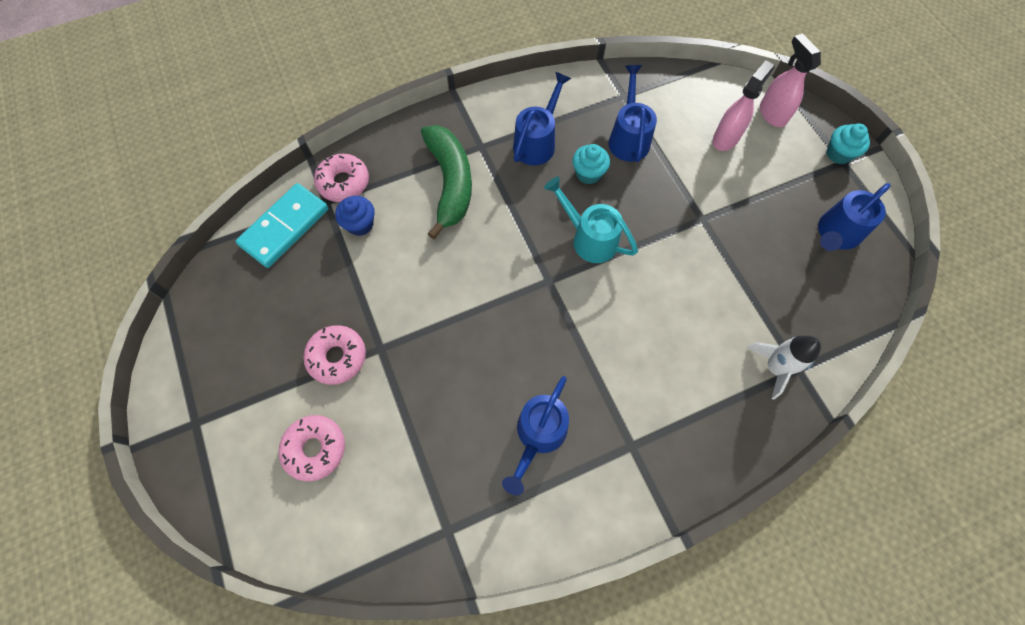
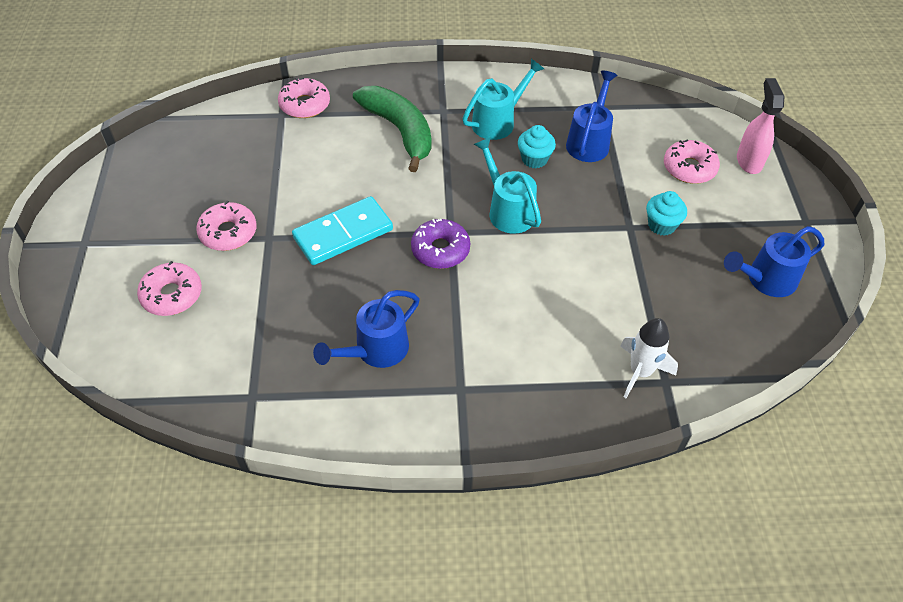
camera: 20 degrees right, 15 degrees down
turquoise domino [236,183,329,268] -> turquoise domino moved to [292,196,393,265]
blue cupcake [335,196,375,236] -> none
green banana [421,125,472,239] -> green banana turned 45 degrees counterclockwise [353,86,432,172]
blue watering can [513,72,571,165] -> turquoise watering can [462,59,544,140]
pink spray bottle [713,60,775,151] -> pink donut [664,140,720,184]
turquoise cupcake [827,123,870,164] -> turquoise cupcake moved to [646,191,687,236]
none -> purple donut [411,219,470,269]

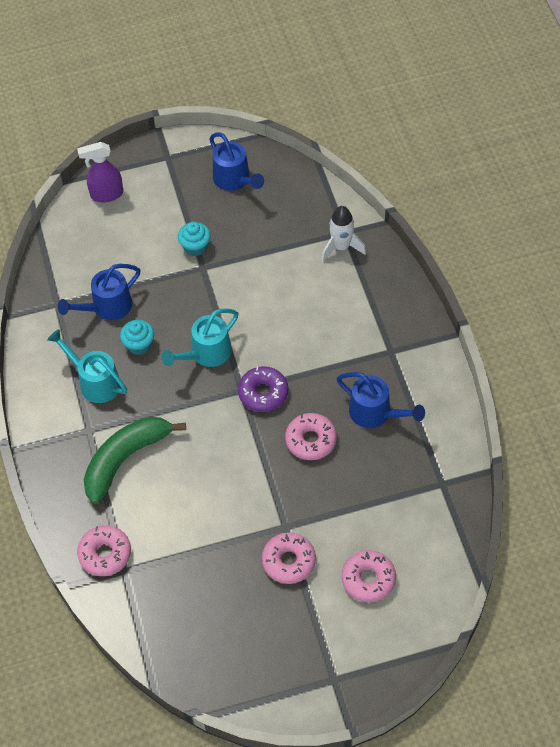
camera: 100 degrees left, 5 degrees up
turquoise domino [292,196,393,265] -> none
blue watering can [566,70,617,162] -> blue watering can turned 45 degrees counterclockwise [58,264,140,320]
pink donut [664,140,720,184] -> pink donut moved to [285,413,337,460]
pink spray bottle [737,78,785,174] -> purple spray bottle [77,142,123,203]

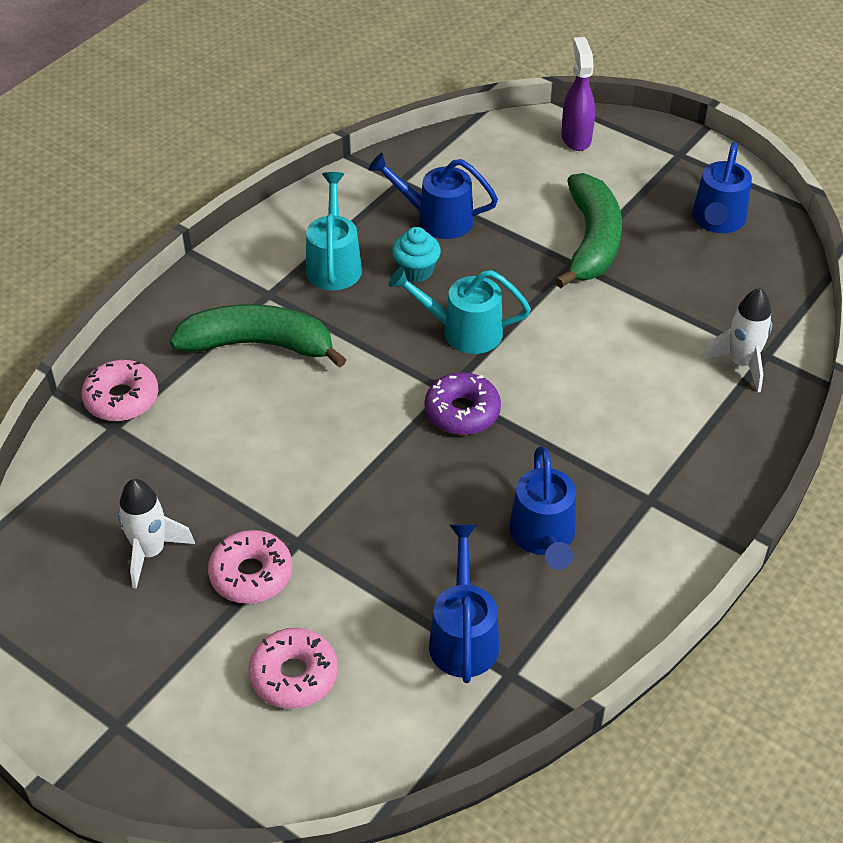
camera: 50 degrees right, 10 degrees down
purple spray bottle [77,142,123,203] -> purple spray bottle turned 45 degrees clockwise [561,37,595,151]
turquoise cupcake [178,222,211,256] -> green banana [555,173,622,288]
pink donut [285,413,337,460] -> none
none -> white rocket [118,479,195,589]
none -> blue watering can [429,524,499,683]

